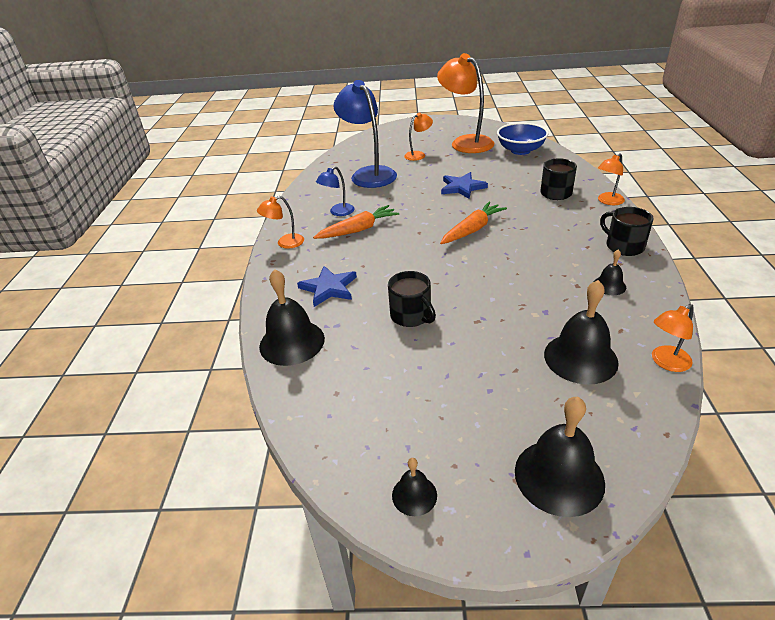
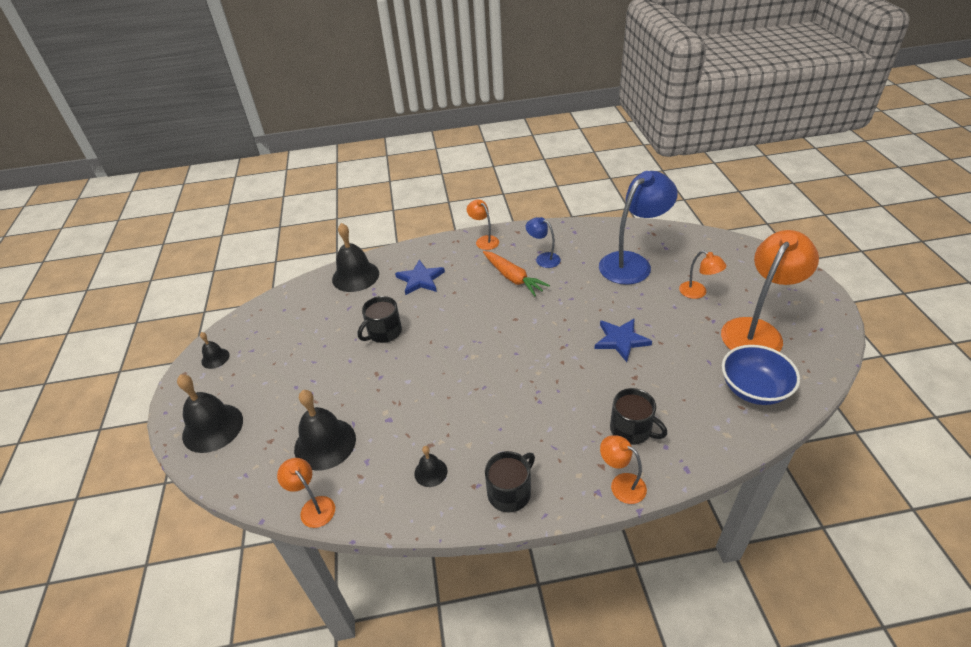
camera: 80 degrees right, 5 degrees up
orange carrot [440,202,507,244] -> none

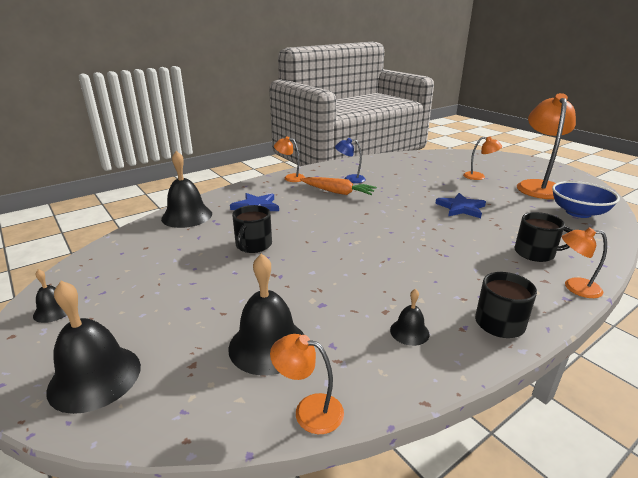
camera: 30 degrees left, 15 degrees down
blue lamp [599,171,678,285] -> none

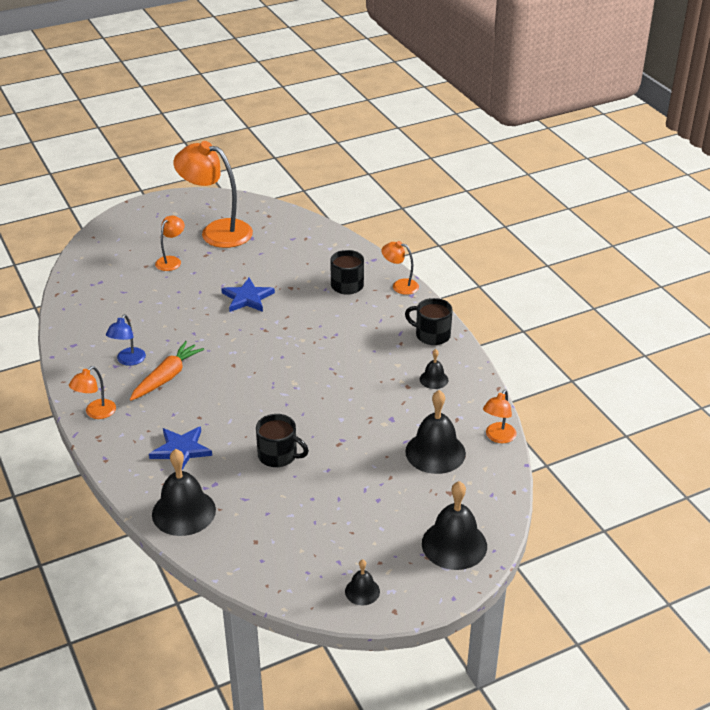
camera: 80 degrees left, 10 degrees up
blue bowl [552,181,620,218] -> none
orange lamp [562,227,607,298] -> orange lamp turned 90 degrees clockwise [382,241,419,295]

